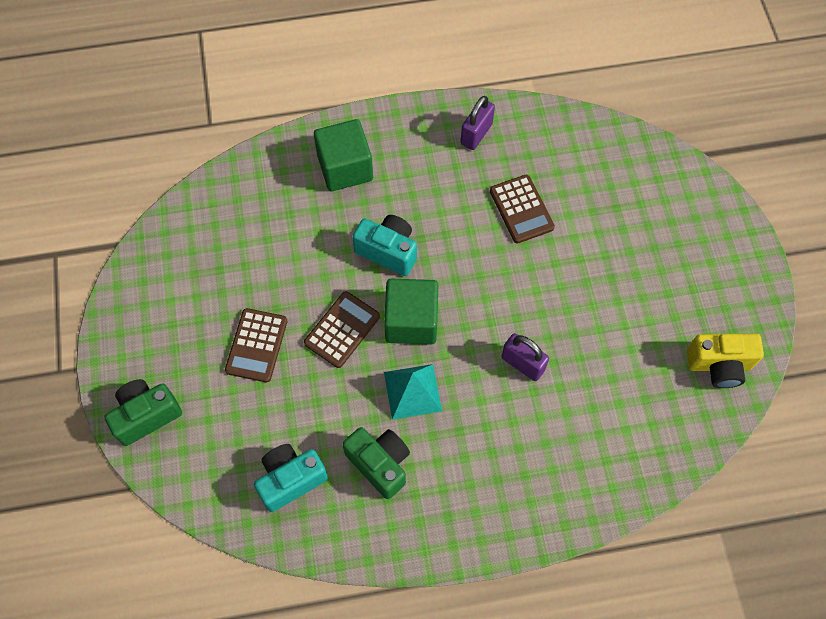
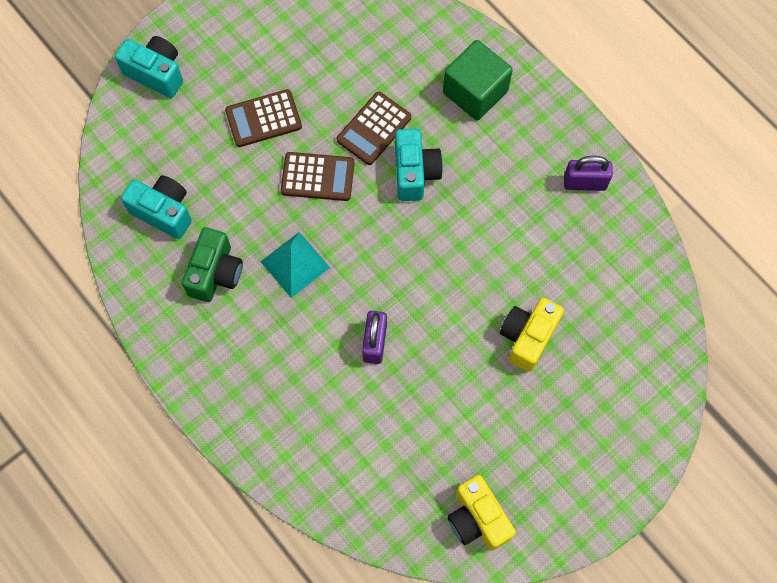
camera: 60 degrees right, 5 degrees up
green camera [104,379,182,446] -> turquoise camera [115,36,183,98]
green cube [384,279,438,345] -> none
brown calculator [490,175,555,244] -> brown calculator moved to [337,92,411,165]
none -> yellow camera [500,298,564,372]

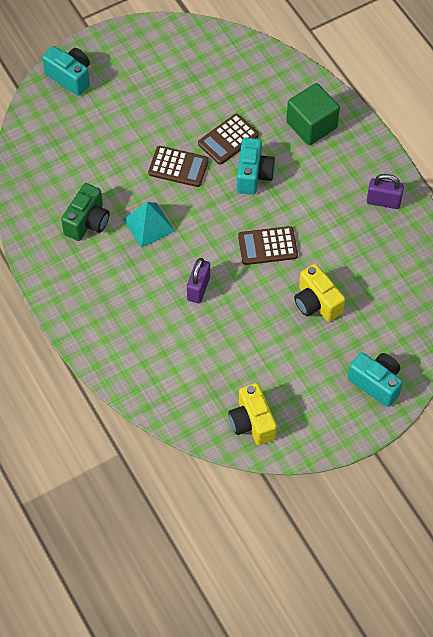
camera: 10 degrees right, 10 degrees down
turquoise camera [121,175,192,239] -> turquoise camera moved to [348,352,403,407]
brown calculator [225,89,302,147] -> brown calculator moved to [238,226,298,265]
yellow camera [500,298,564,372] -> yellow camera turned 75 degrees counterclockwise [294,264,345,322]

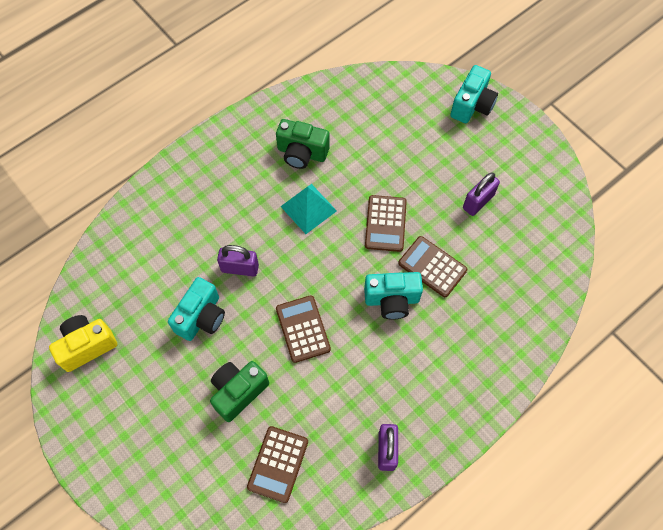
camera: 80 degrees right, 5 degrees up
green cube [286,83,340,145] -> none
yellow camera [294,264,345,322] -> green camera [210,361,269,422]
turquoise camera [348,352,403,407] -> turquoise camera moved to [168,277,225,341]
none -> brown calculator [247,426,308,503]
none -> purple padlock [463,172,500,216]

